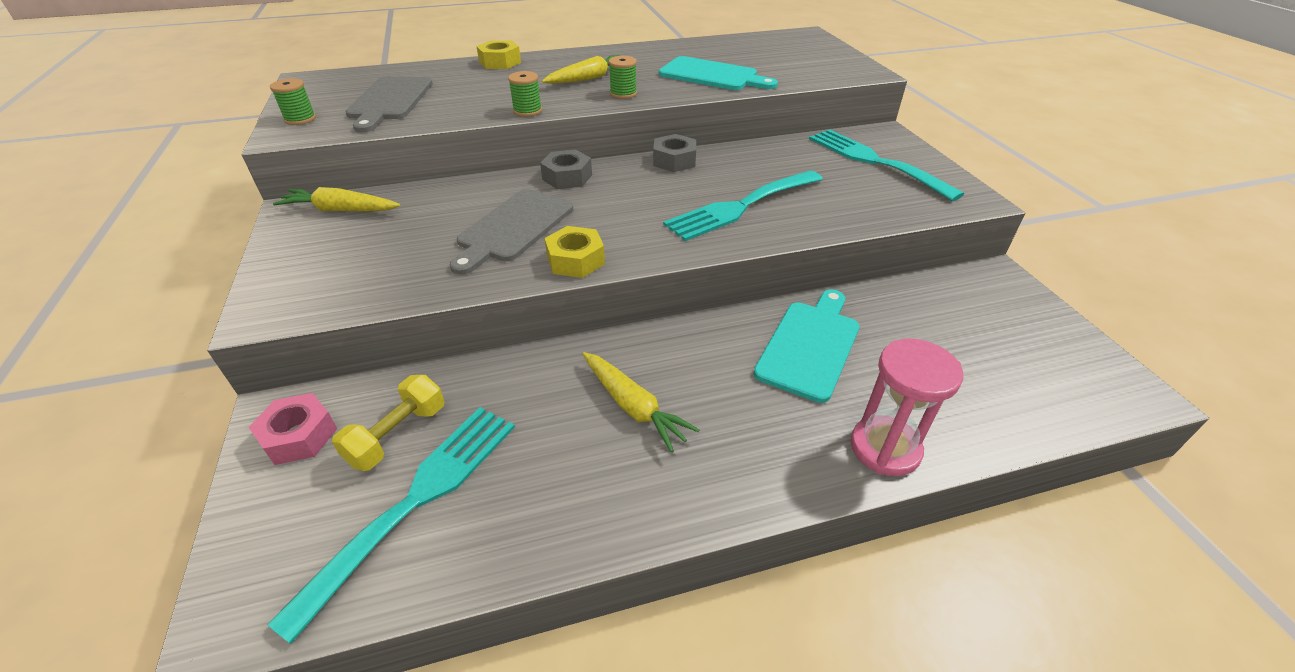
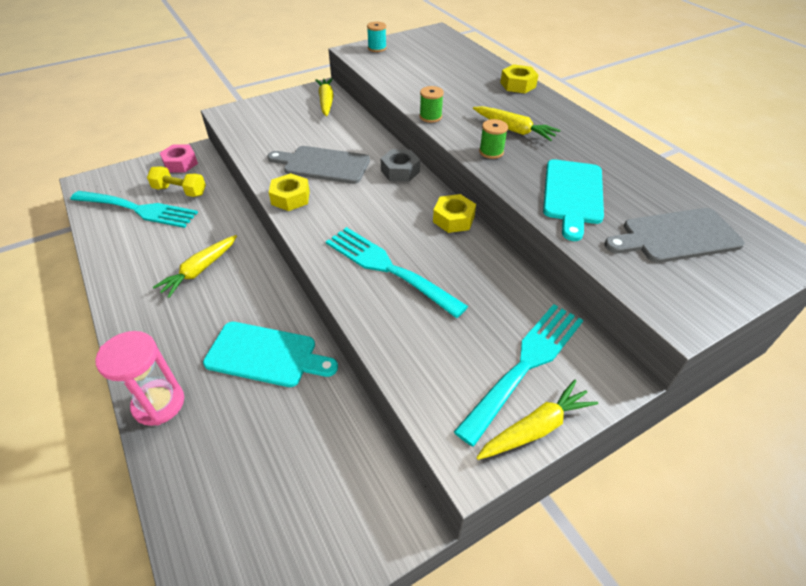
camera: 75 degrees right, 5 degrees up
green spool [270,78,316,125] -> turquoise spool [367,22,387,52]
grey cutting board [346,77,433,132] -> grey cutting board moved to [604,208,745,263]
grey nut [653,134,696,172] -> yellow nut [433,194,476,233]
none -> yellow carrot [476,380,598,460]

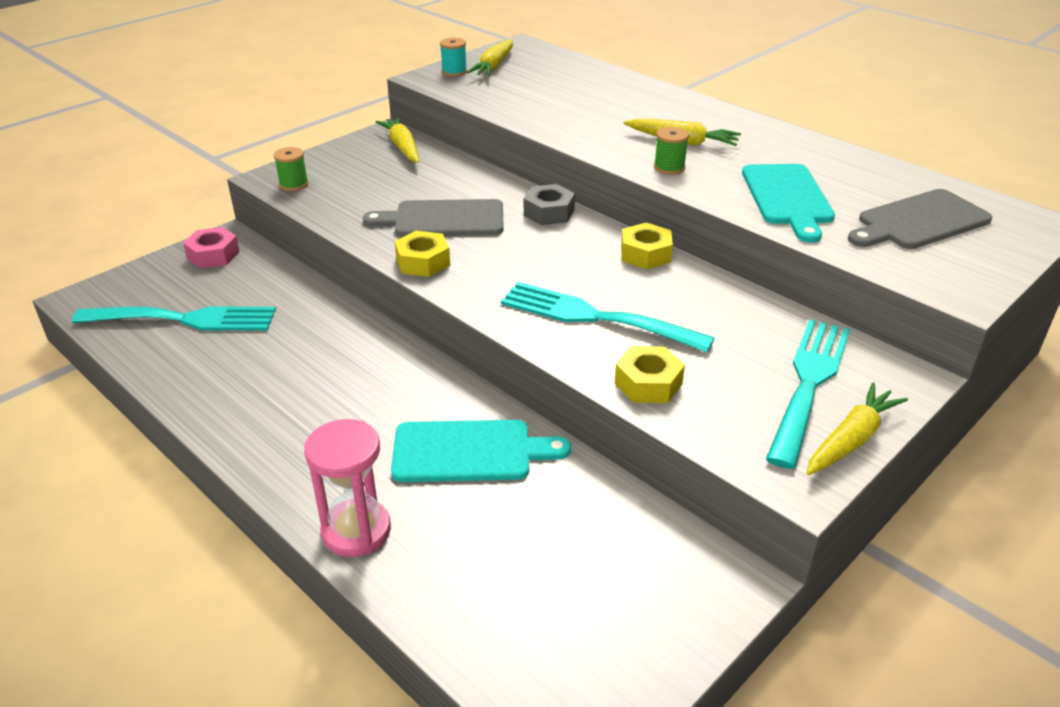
camera: 15 degrees left, 10 degrees down
yellow dumbbell [147,166,206,197] -> none
yellow carrot [153,235,237,298] -> yellow carrot moved to [466,40,513,76]
green spool [419,86,444,123] -> green spool moved to [274,147,308,191]
yellow nut [500,64,538,93] -> yellow nut moved to [615,346,685,403]

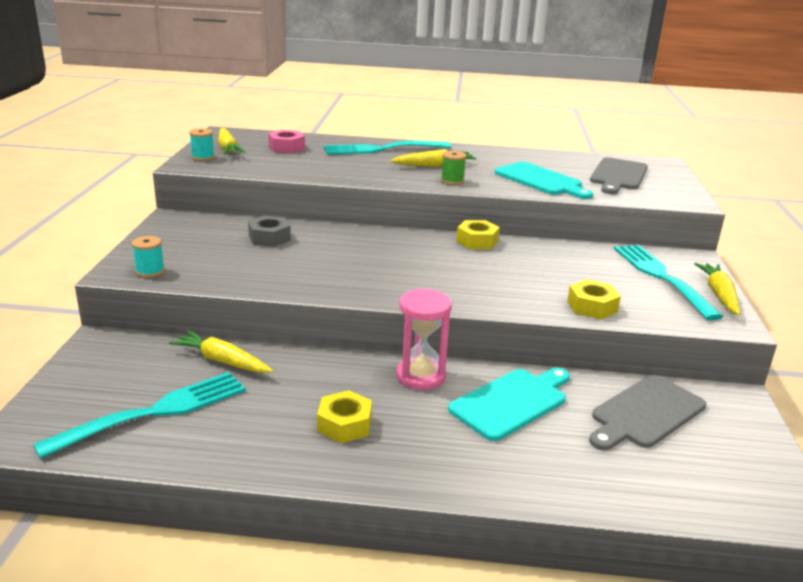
camera: 40 degrees left, 10 degrees down
pink nut [183,227,240,269] -> pink nut moved to [268,130,305,153]
green spool [274,147,308,191] -> turquoise spool [131,236,165,278]
pink hourglass [304,419,391,557] -> pink hourglass moved to [396,288,452,390]
grey cutting board [363,199,504,236] -> grey cutting board moved to [589,375,706,450]
yellow carrot [376,117,419,163] -> yellow carrot moved to [169,330,273,373]
yellow nut [394,231,450,277] -> yellow nut moved to [317,390,372,443]
turquoise fork [501,282,715,352] -> turquoise fork moved to [324,140,451,155]
grey nut [524,184,575,225] -> grey nut moved to [248,216,291,247]

